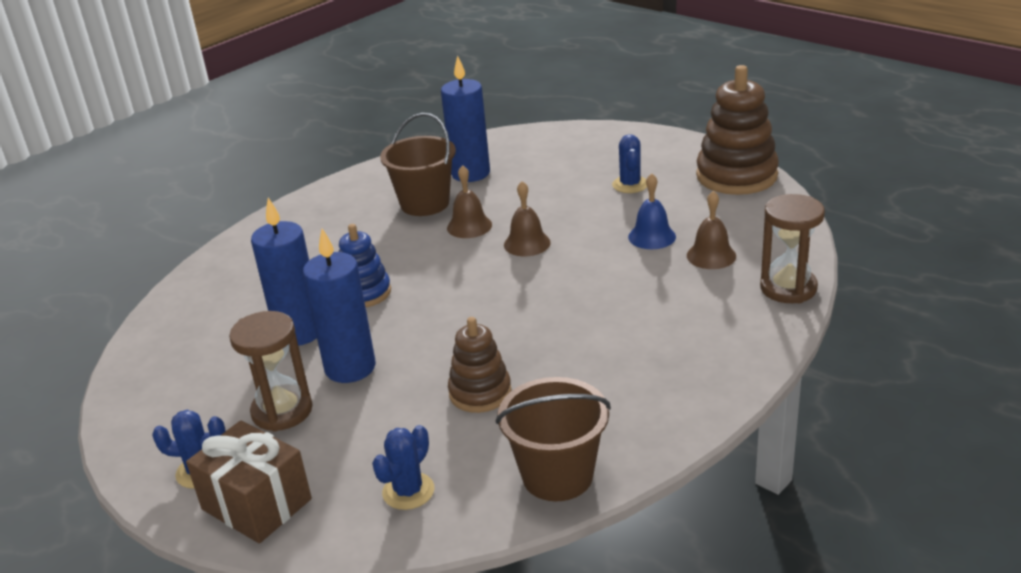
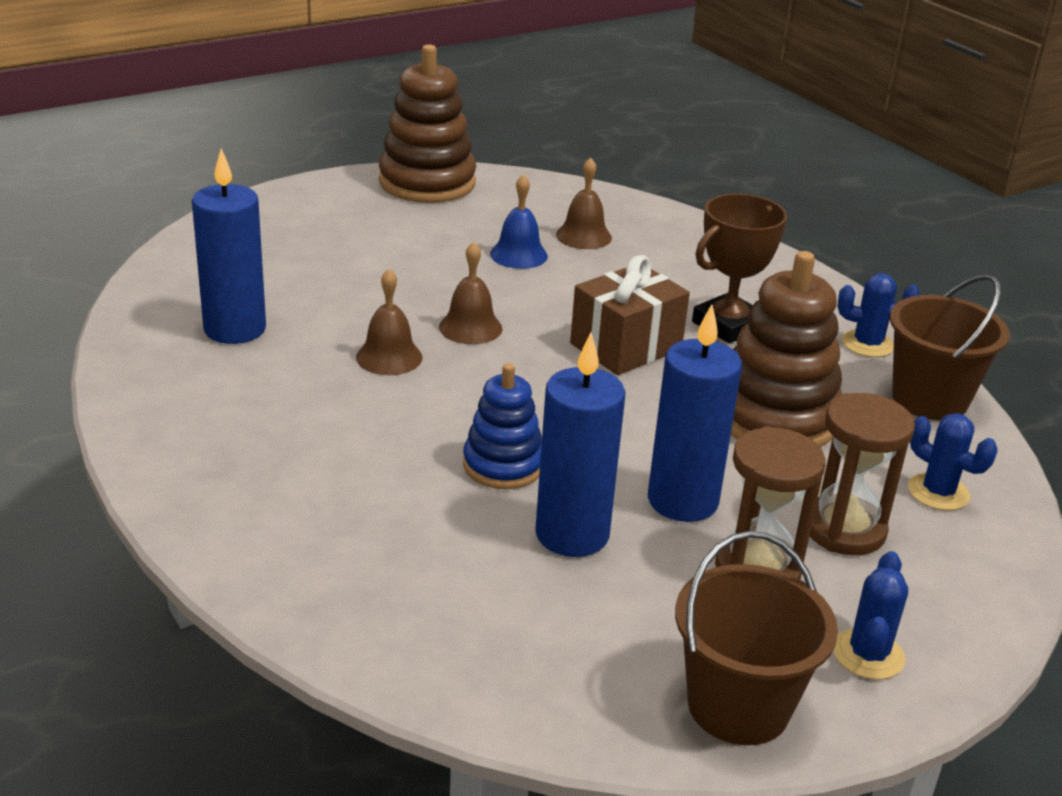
camera: 80 degrees left, 0 degrees up
brown gift [186,420,312,543] -> brown gift moved to [570,255,690,375]
brown bucket [380,113,456,216] -> brown bucket moved to [675,531,838,745]
brown stacking toy [448,317,512,413] -> brown stacking toy [731,251,842,447], size x1.66
blue cactus [612,134,647,193] -> blue cactus moved to [838,273,920,357]
brown hourglass [760,194,825,303] -> brown hourglass moved to [810,393,915,555]
none -> brown trophy [692,194,787,343]

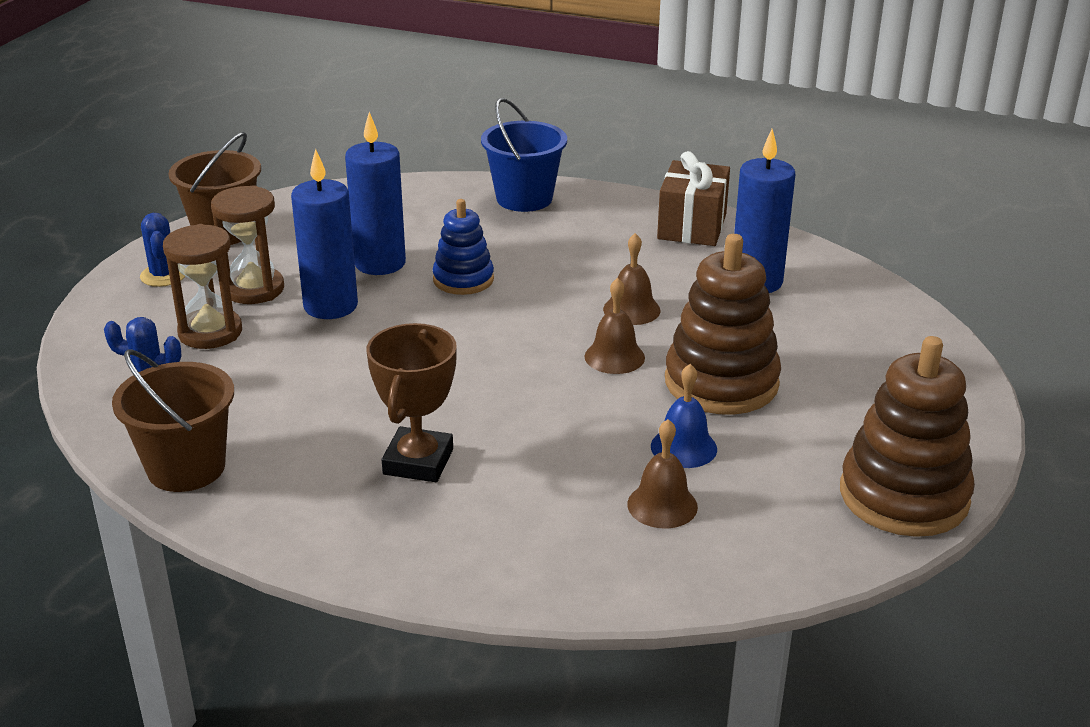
camera: 145 degrees right, 0 degrees up
brown gift [570,255,690,375] -> brown gift moved to [657,151,730,246]
brown stacking toy [731,251,842,447] -> brown stacking toy moved to [665,234,781,415]
blue cactus [838,273,920,357] -> none
none -> blue bucket [481,98,567,212]

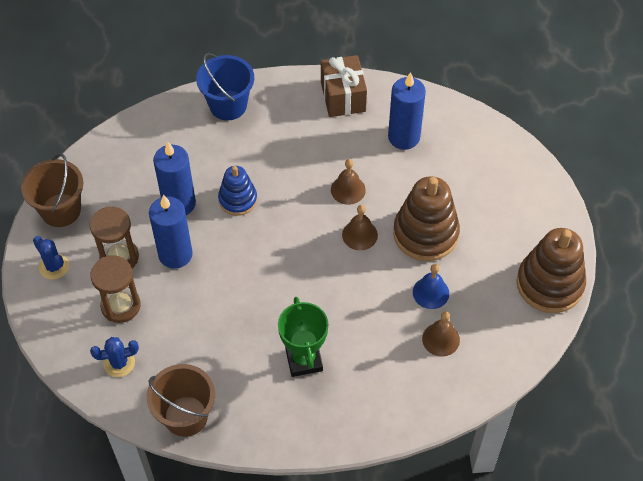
camera: 25 degrees left, 25 degrees up
brown trophy [367,323,457,482] -> green trophy [278,297,328,377]

